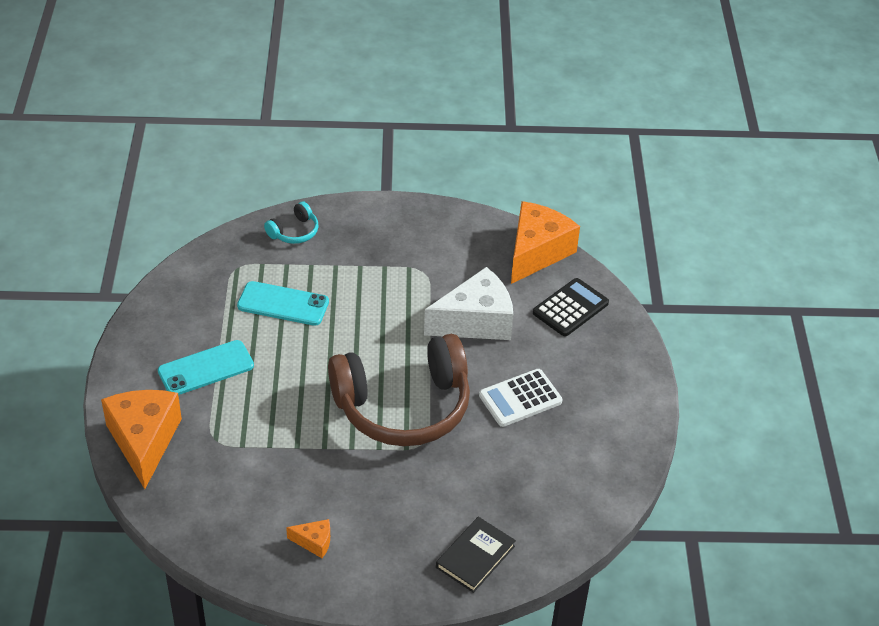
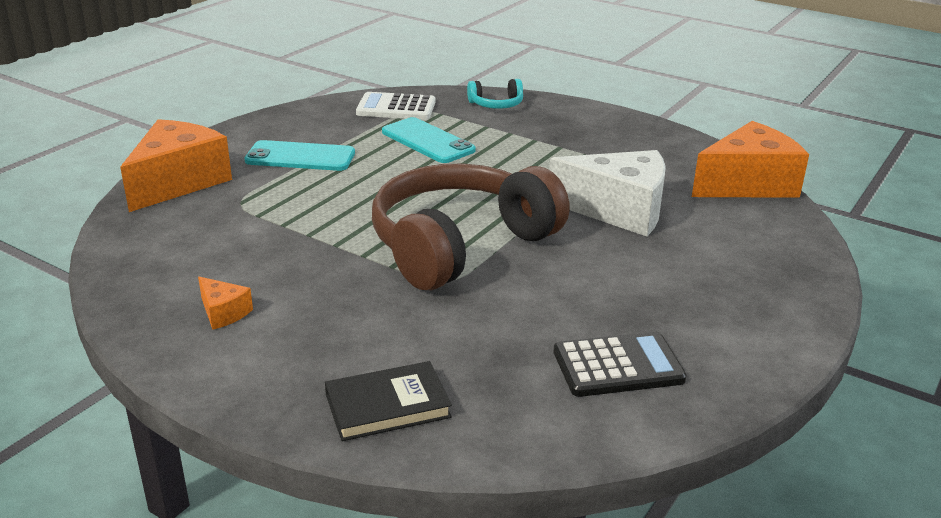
camera: 35 degrees right, 15 degrees down
brown headphones [328,334,470,446] -> brown headphones turned 120 degrees clockwise [372,164,570,290]
white calculator [479,369,563,427] -> white calculator moved to [356,92,435,120]
black calculator [533,278,609,336] -> black calculator moved to [553,331,687,397]

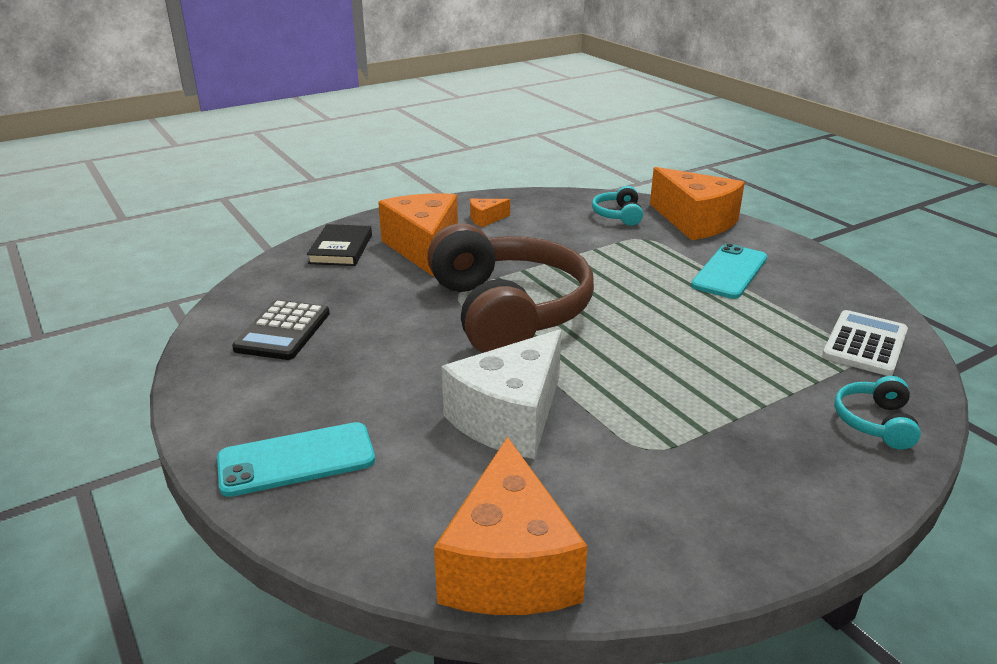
camera: 115 degrees right, 0 degrees up
turquoise phone [382,117,476,163] -> turquoise phone moved to [217,422,375,497]
none -> orange cheese [378,193,458,277]
none -> turquoise headphones [592,186,643,226]

